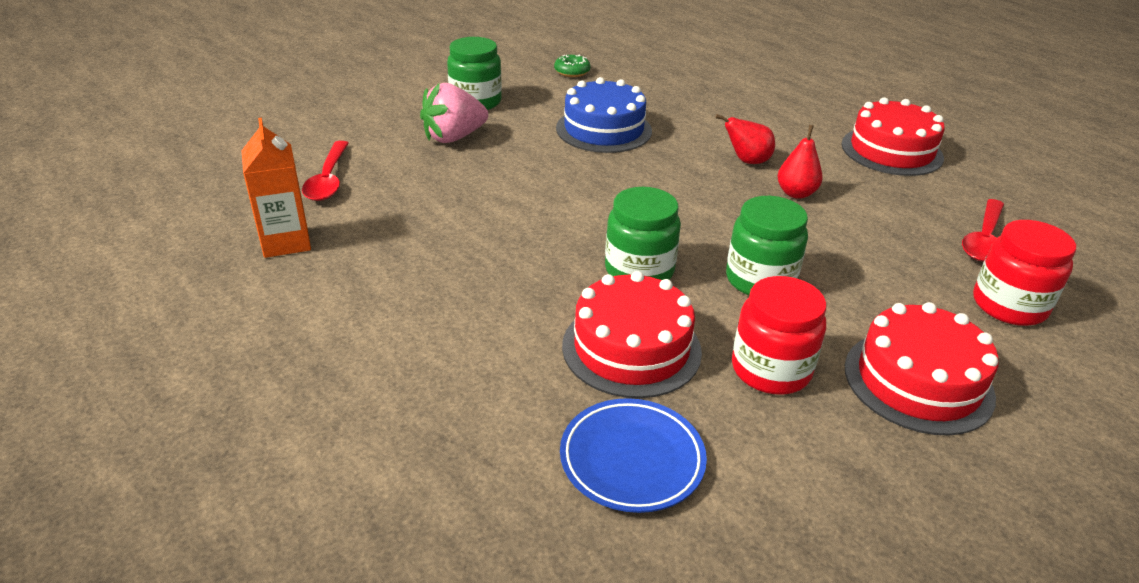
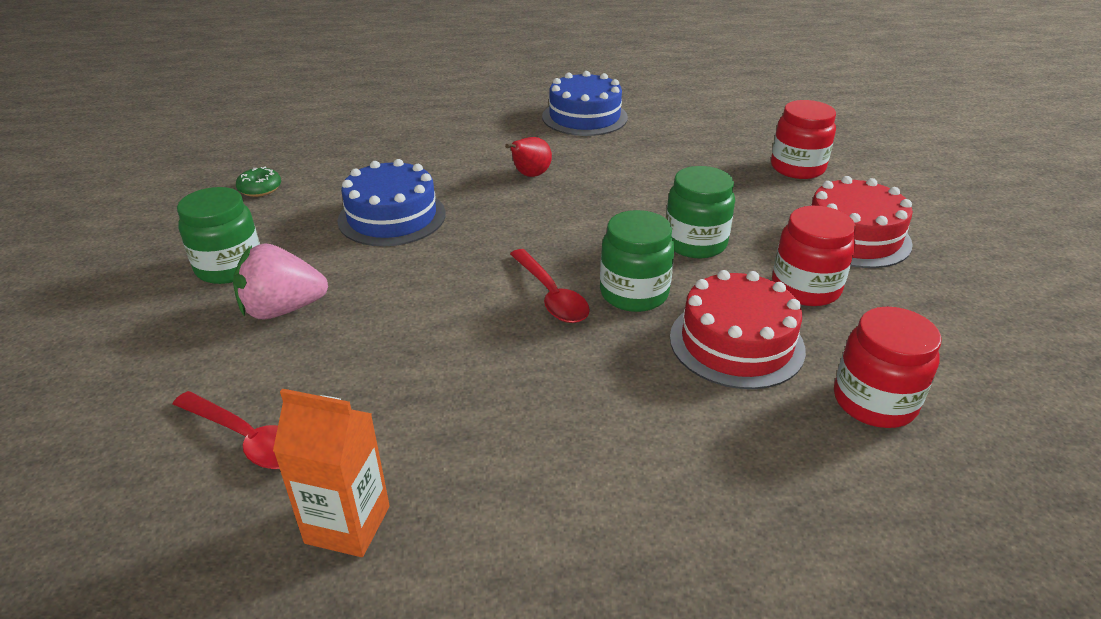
camera: 55 degrees left, 0 degrees up
pink strawberry [420,83,488,143] -> pink strawberry turned 75 degrees clockwise [233,243,328,320]
blue plate [560,398,707,513] -> red jar [834,307,941,428]
red pear [777,125,823,199] -> none
red cake [841,97,945,176] -> blue cake [542,71,628,136]
red spoon [962,199,1004,262] -> red spoon moved to [510,249,590,323]

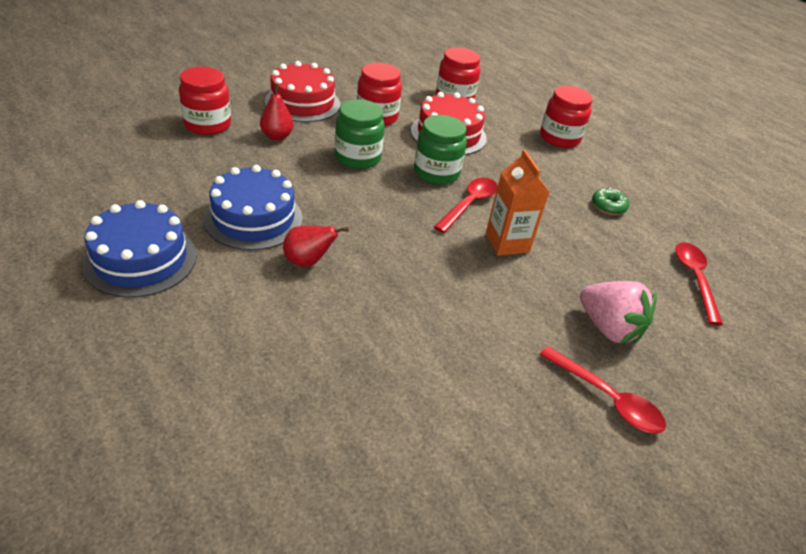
camera: 125 degrees left, 5 degrees up
green jar [177,187,260,284] -> red spoon [540,346,666,434]
green donut [236,166,281,197] -> green donut moved to [592,188,629,215]
orange carton [273,389,390,557] -> orange carton moved to [486,150,550,256]
blue cake [337,159,446,246] -> blue cake moved to [204,165,303,250]
none -> red pear [260,83,294,141]
none -> red jar [540,86,593,148]

